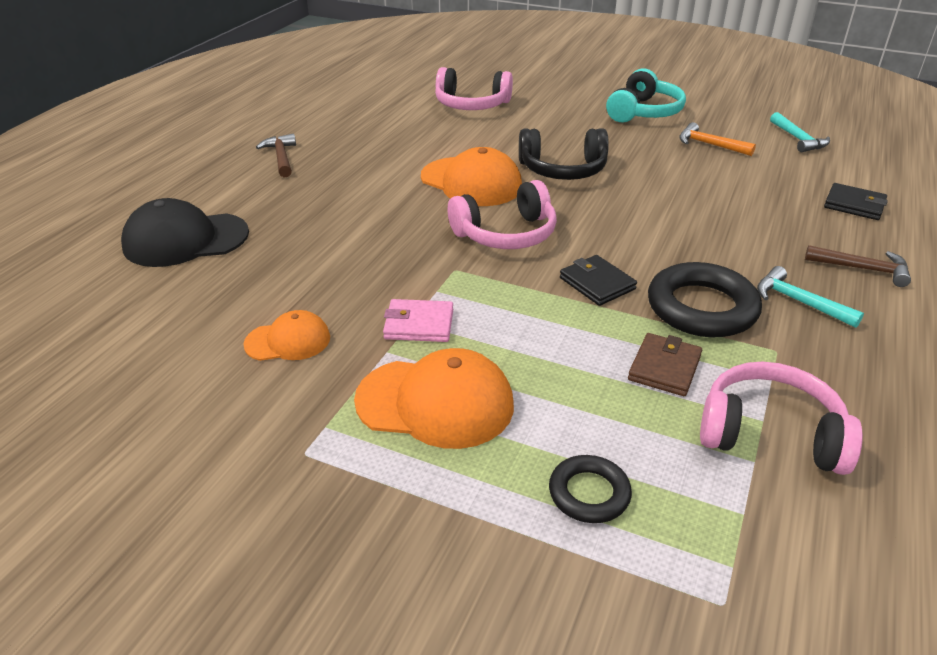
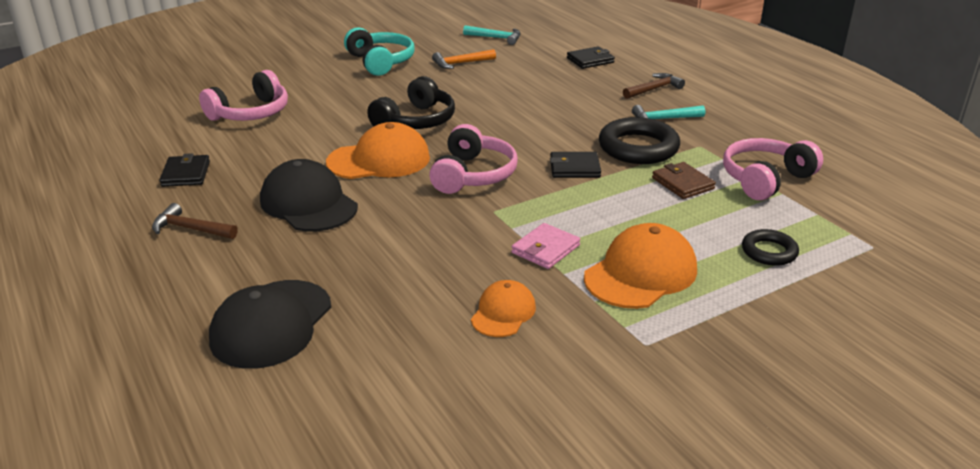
camera: 55 degrees left, 5 degrees down
none -> black wallet [159,153,210,187]
none -> black cap [260,159,358,232]

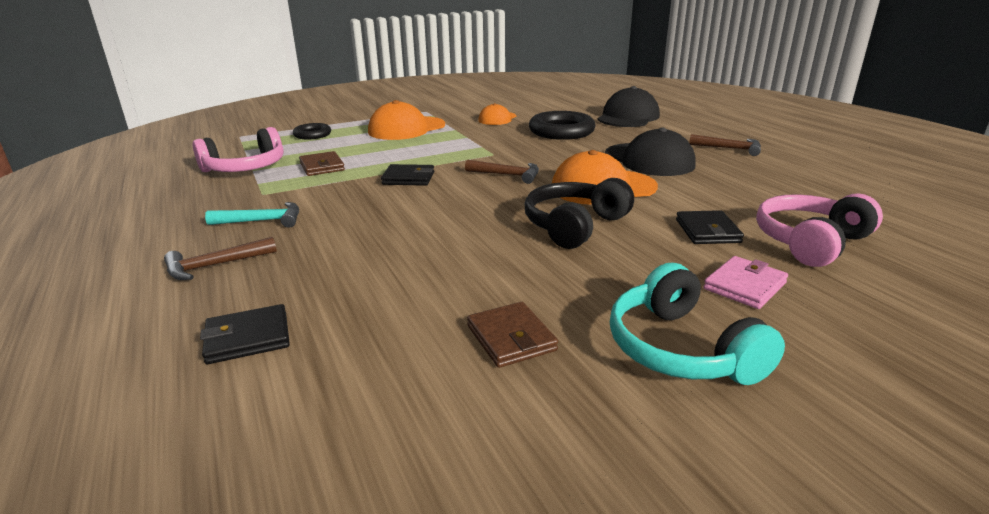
camera: 175 degrees left, 5 degrees down
black wallet [159,153,210,187] -> black wallet moved to [676,210,744,244]
pink headphones [429,124,518,194] -> brown hammer [465,160,539,184]
orange hammer [432,49,496,69] -> brown wallet [467,302,558,368]
turquoise hammer [463,25,521,45] -> none
pink wallet [512,223,580,269] -> pink wallet moved to [703,256,788,309]
black ring [599,117,680,164] -> black ring moved to [529,111,596,140]

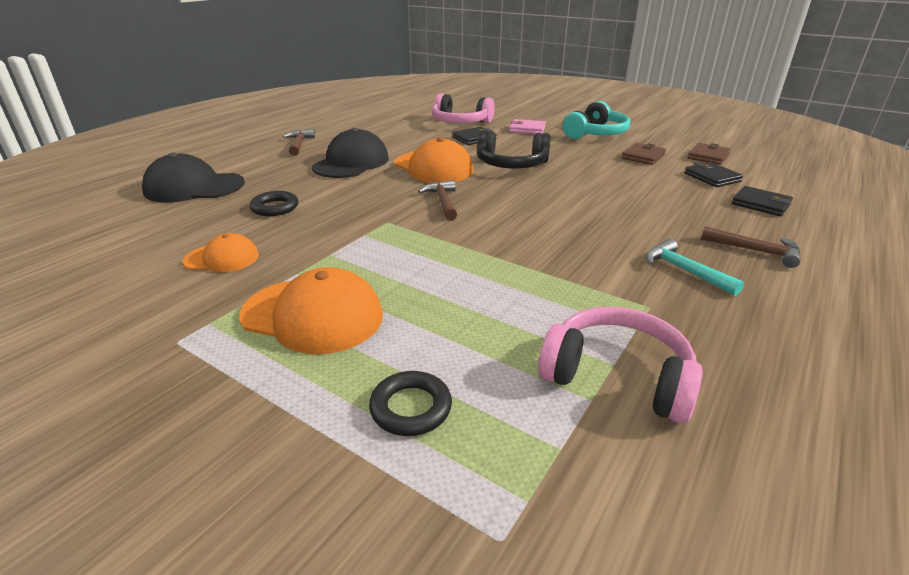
camera: 120 degrees left, 5 degrees up
brown wallet [299,151,345,176] -> brown wallet moved to [687,143,731,165]
black wallet [381,164,434,186] -> black wallet moved to [685,162,743,187]
black ring [529,111,596,140] -> black ring [250,191,298,216], size x0.57

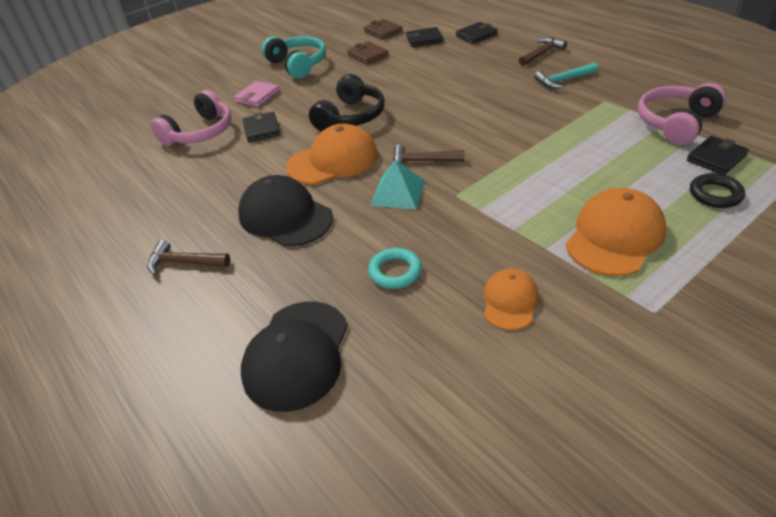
camera: 70 degrees left, 10 degrees up
black ring [250,191,298,216] -> turquoise ring [368,248,422,289]
none -> turquoise pyramid [370,160,425,210]
none -> black wallet [687,136,749,175]

